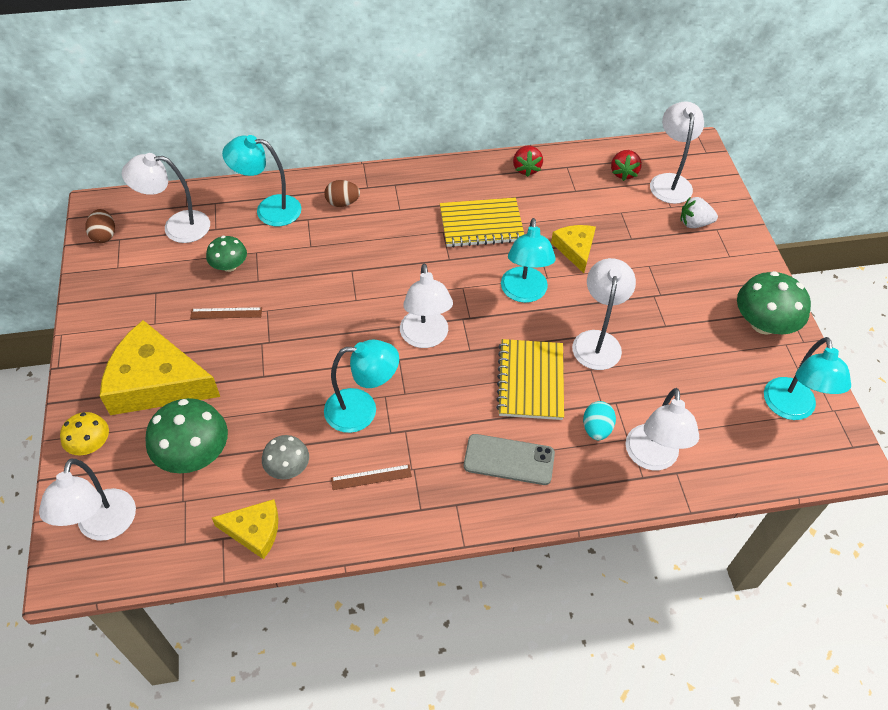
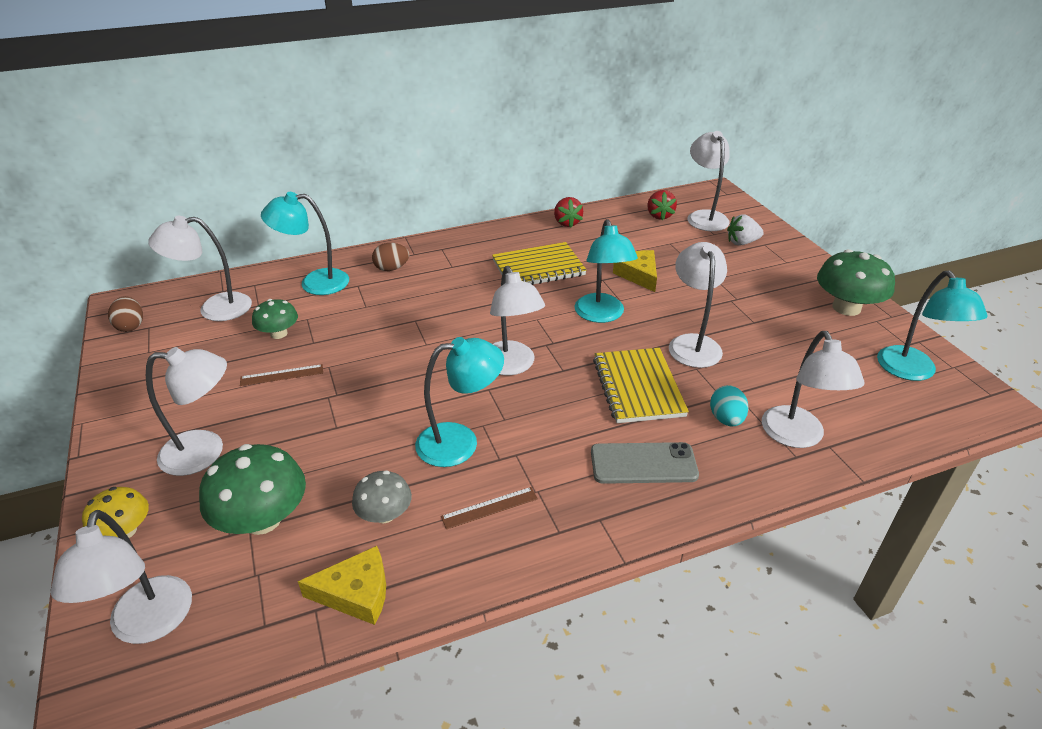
camera: 10 degrees left, 15 degrees down
yellow cheese [100,320,220,415] -> white lamp [146,347,227,476]

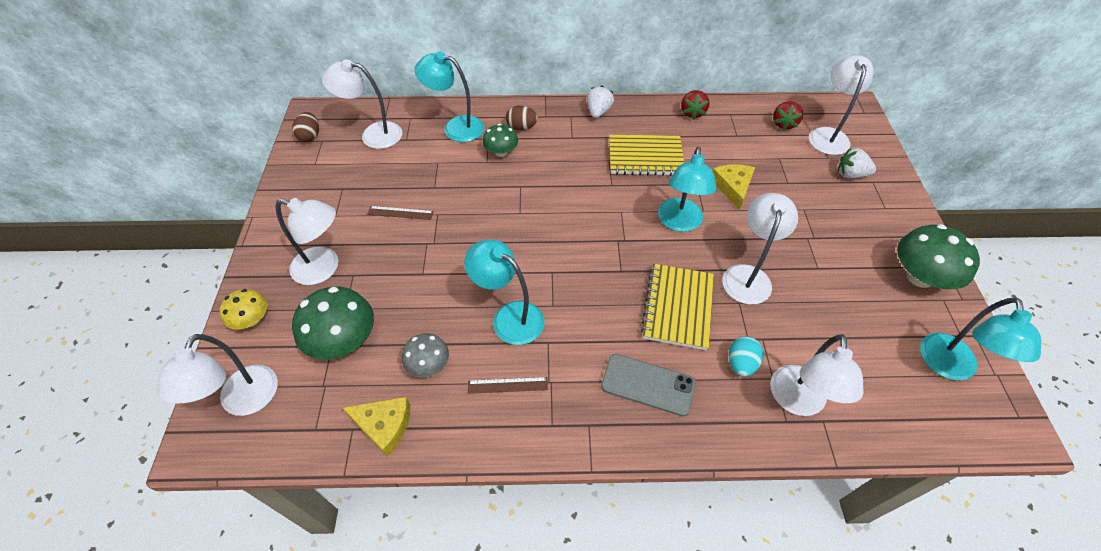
camera: 20 degrees right, 15 degrees up
green mushroom [252,299,298,339] -> green mushroom moved to [483,124,518,157]
turquoise lamp [415,337,504,467] -> turquoise lamp turned 150 degrees counterclockwise [464,240,544,345]
white lamp [490,266,545,375] -> none
none -> white strawberry [587,86,614,118]

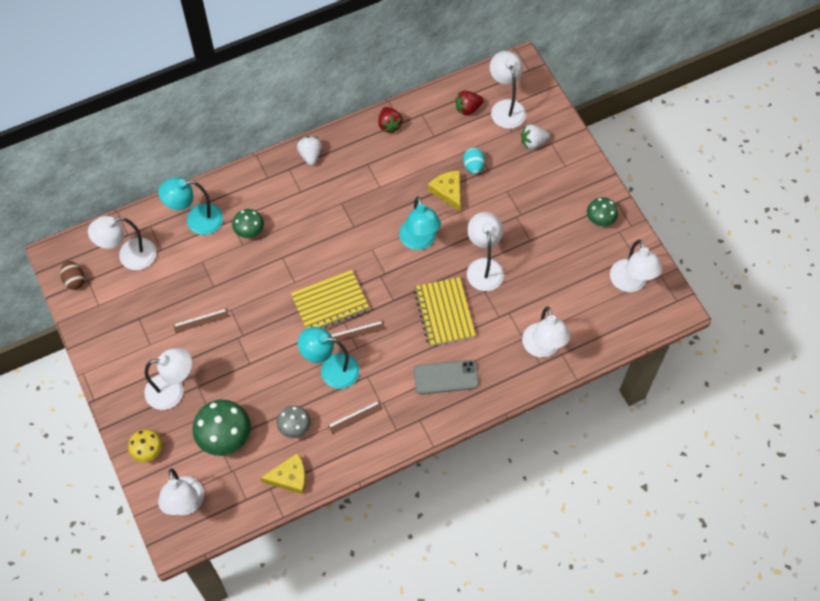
camera: 25 degrees left, 10 degrees up
brown egg [506,105,538,130] -> none
yellow notebook [609,134,684,176] -> yellow notebook moved to [291,270,370,328]
turquoise egg [729,336,763,377] -> turquoise egg moved to [463,147,485,174]
red strawberry [773,101,804,131] -> red strawberry turned 75 degrees clockwise [455,90,484,116]
green mushroom [897,224,980,289] -> green mushroom [587,197,618,226], size x0.59
turquoise lamp [920,297,1041,380] -> white lamp [610,240,663,292]
none -> brown ruler [331,321,385,344]

